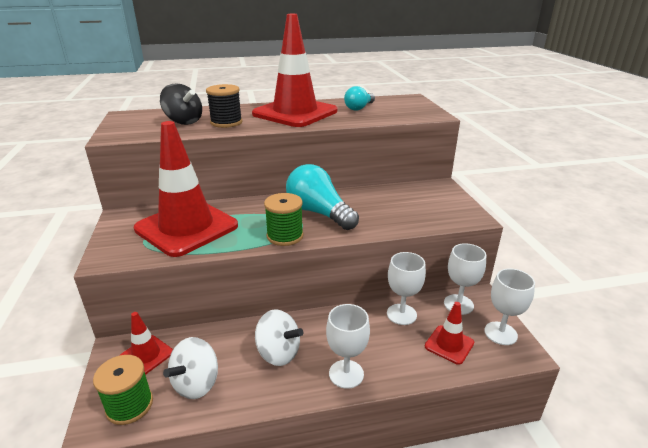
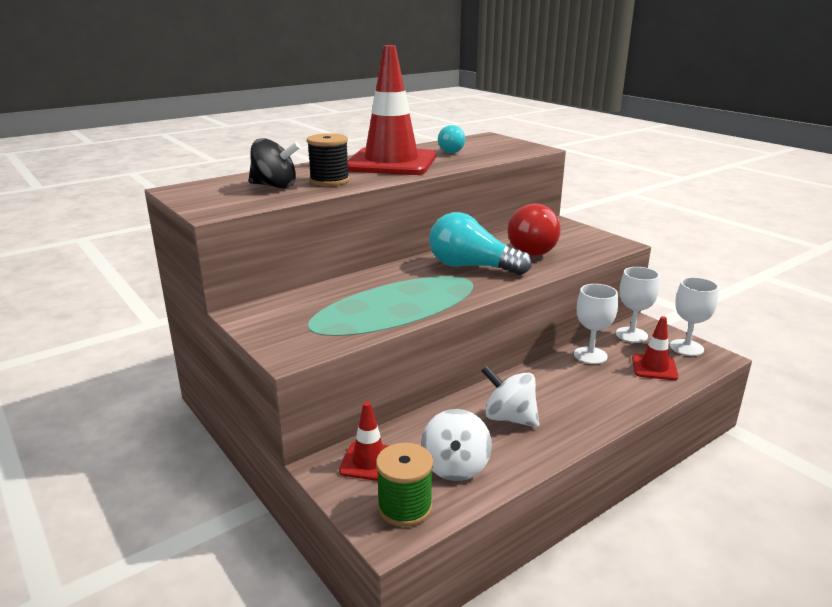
camera: 25 degrees left, 5 degrees down
red traffic cone [134,121,238,257] -> none
white spinning top [255,309,303,366] -> white spinning top turned 150 degrees counterclockwise [481,366,539,427]
green spool [264,193,303,246] -> none
white goblet [326,304,370,389] -> none
none -> red light bulb [508,204,561,256]

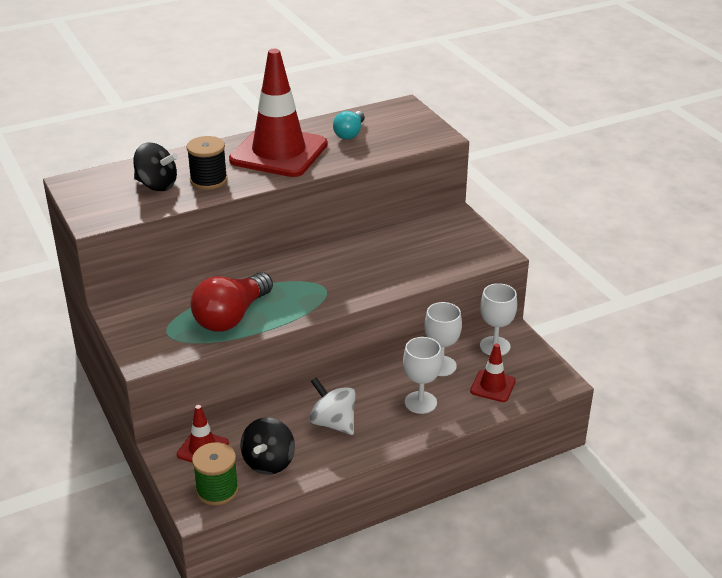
camera: 10 degrees right, 10 degrees up
white spinning top [421,409,492,481] -> black spinning top [240,417,295,475]
turquoise light bulb [429,212,532,275] -> none
red light bulb [508,204,561,256] -> red light bulb moved to [191,272,273,332]
white goblet [670,277,719,356] -> white goblet moved to [403,337,442,414]

